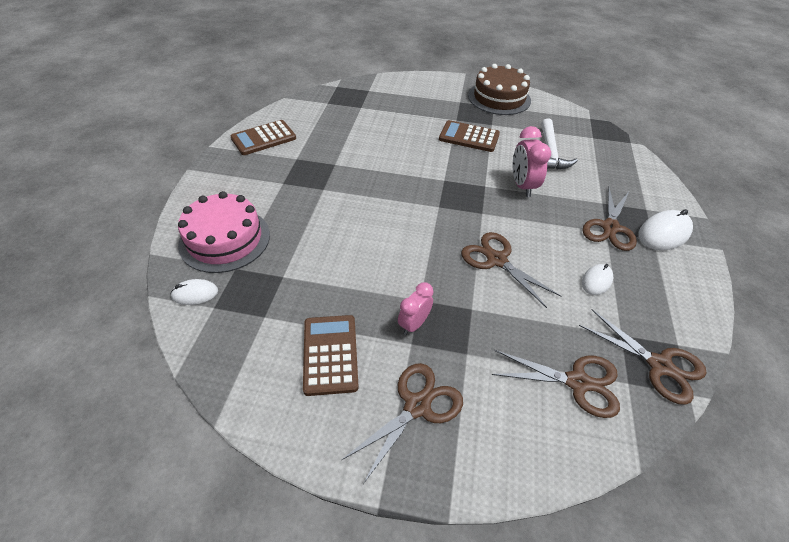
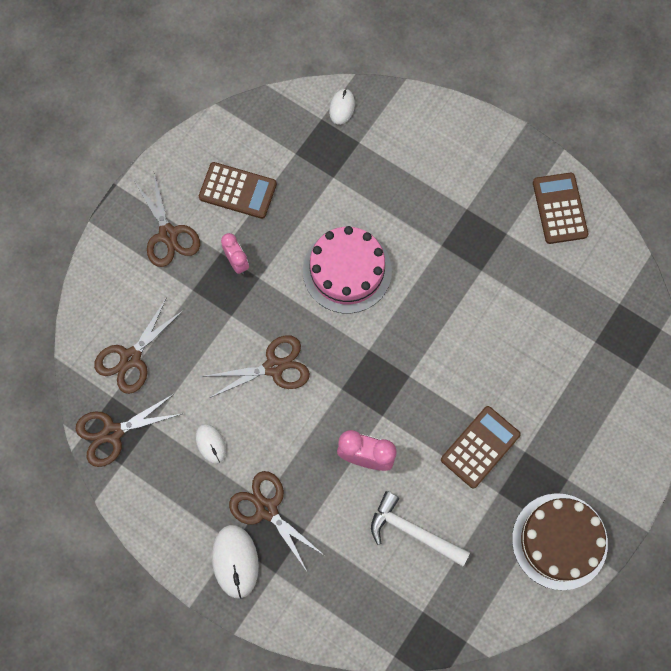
camera: 115 degrees right, 25 degrees up
pink cake [178,191,270,273] -> pink cake moved to [303,226,392,313]

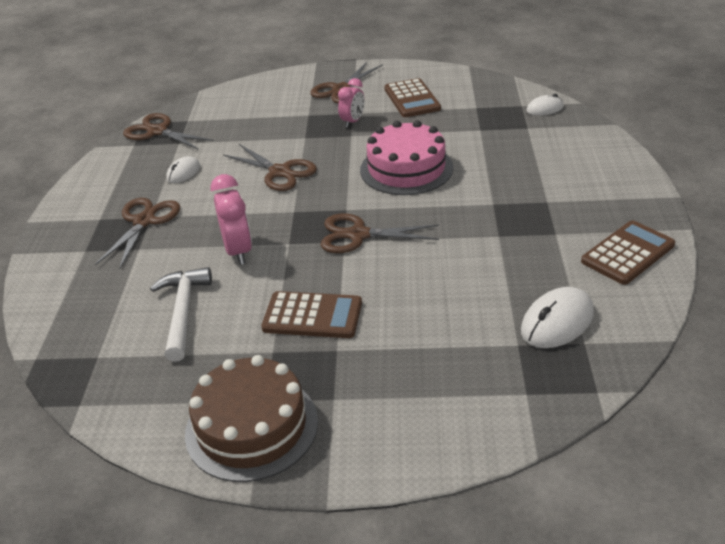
camera: 60 degrees right, 35 degrees down
brown scissors [94,297,184,394] -> brown scissors moved to [321,213,439,253]
white mouse [212,525,259,599] -> white mouse moved to [521,287,594,348]

